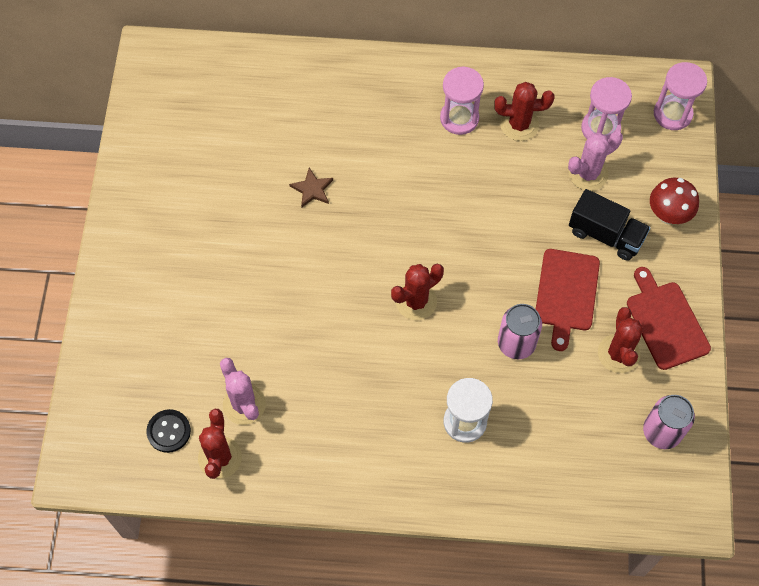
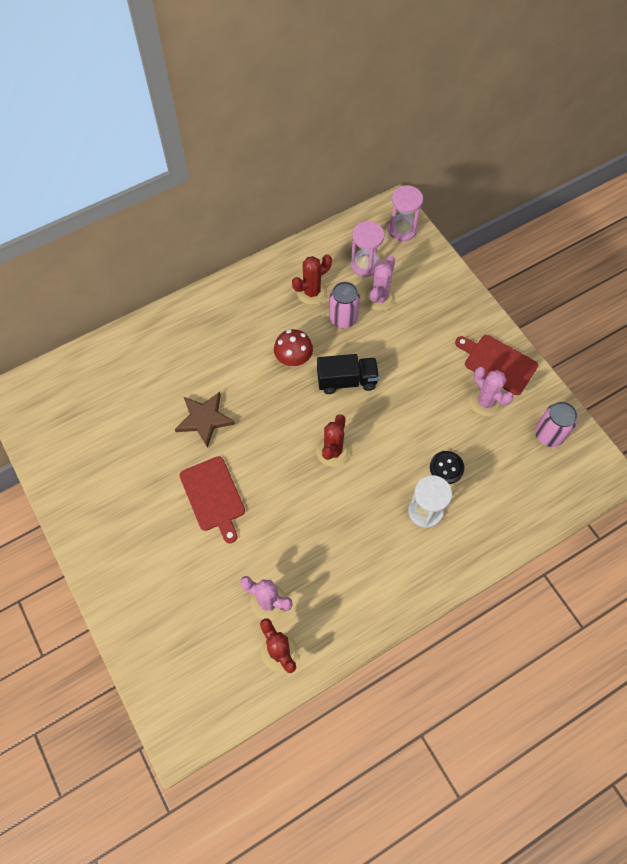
camera: 35 degrees left, 0 degrees up
black button [146,409,191,453] -> black button moved to [430,451,465,484]
brown star [289,168,333,207] -> brown star [175,392,235,448], size x1.62
pink hourglass [440,66,484,135] -> none
pink can [498,304,542,359] -> pink can moved to [329,282,360,328]
red cutting board [536,249,600,351] -> red cutting board moved to [179,456,245,543]
black truck [569,189,651,261] -> black truck moved to [317,354,379,394]
red cactus [598,307,643,373] -> pink cactus [469,367,514,417]
red mushroom [650,178,699,224] -> red mushroom moved to [274,329,313,367]

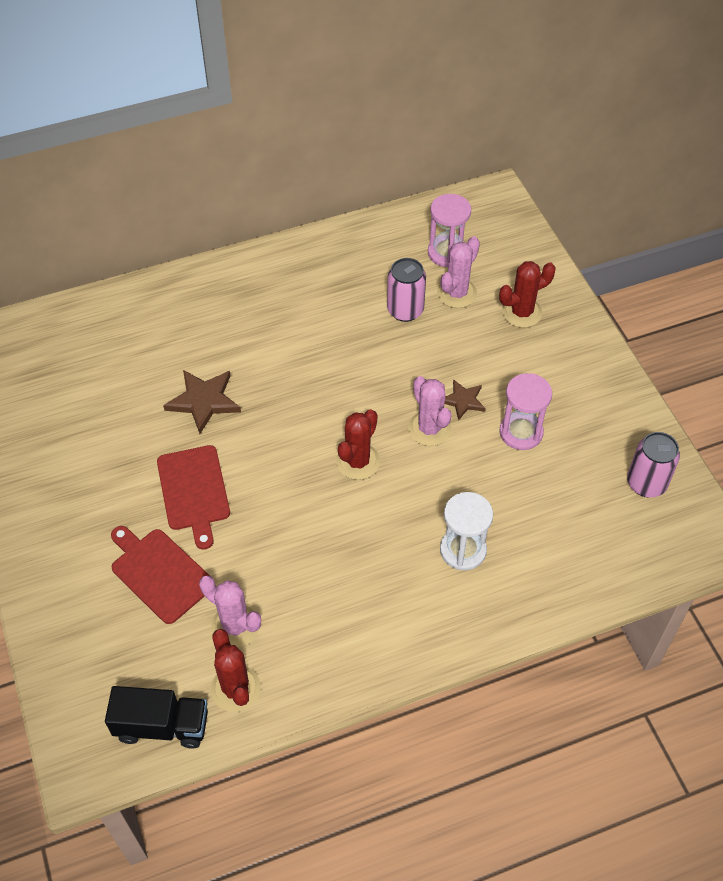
camera: 10 degrees right, 10 degrees down
red mushroom [274,329,313,367] -> none
red cactus [292,254,332,305] -> red cactus moved to [499,261,556,328]
black truck [317,354,379,394] -> black truck moved to [105,686,208,749]
pink hourglass [388,185,423,241] -> pink hourglass moved to [500,373,552,450]
black button [430,451,465,484] -> none
red cutting board [455,335,538,395] -> red cutting board moved to [111,526,210,624]
pink cactus [469,367,514,417] -> pink cactus moved to [408,376,451,446]
none -> brown star [445,379,486,421]

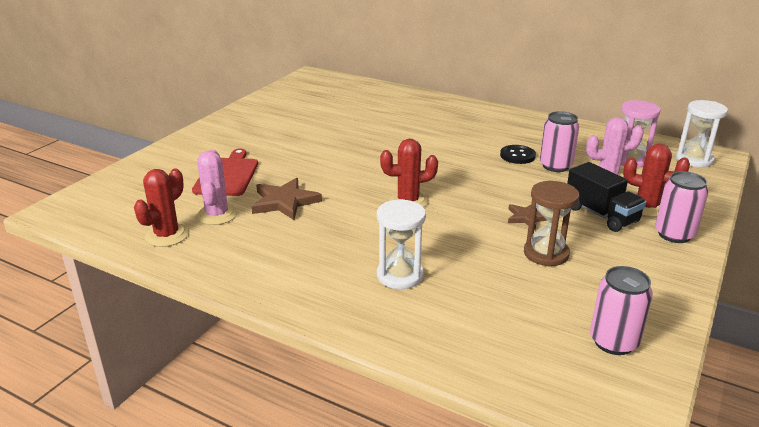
camera: 50 degrees right, 25 degrees down
black truck [105,686,208,749] -> black truck moved to [567,162,646,232]
red cutting board [157,445,230,550] -> none
brown star [163,370,241,434] -> brown star moved to [251,178,322,220]
pink cactus [408,376,451,446] -> none
pink hourglass [500,373,552,450] -> brown hourglass [524,181,579,267]
none -> black button [500,145,536,164]
none -> pink can [655,171,708,243]
none -> white hourglass [676,100,728,167]

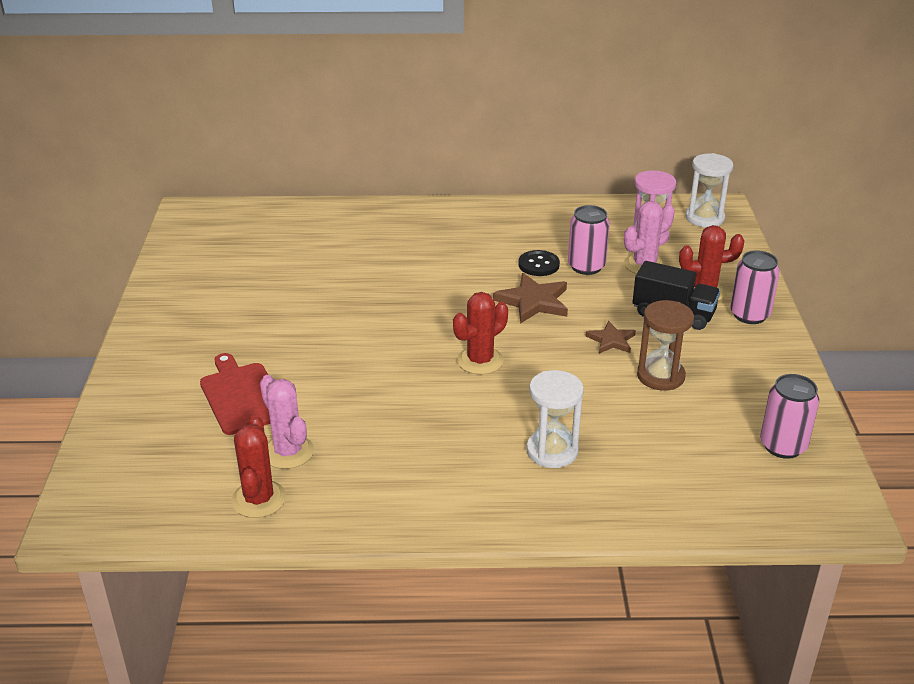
camera: 30 degrees left, 5 degrees up
brown star [251,178,322,220] -> brown star moved to [493,273,568,324]

